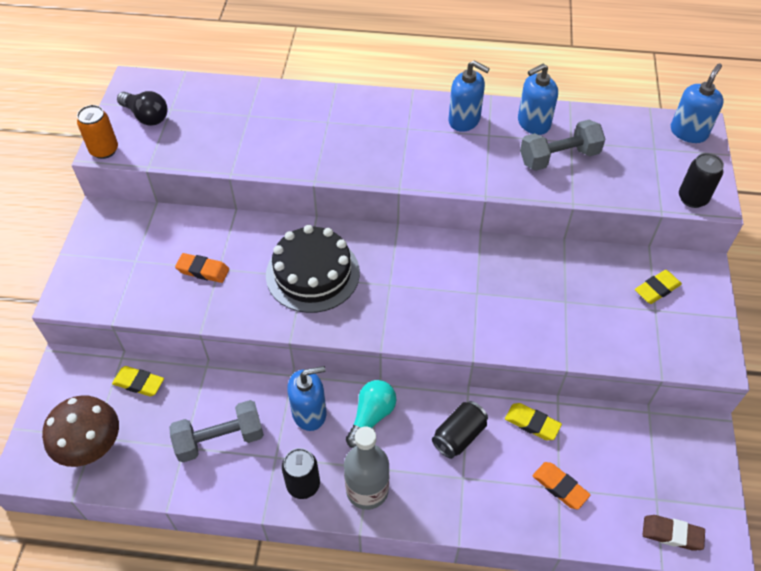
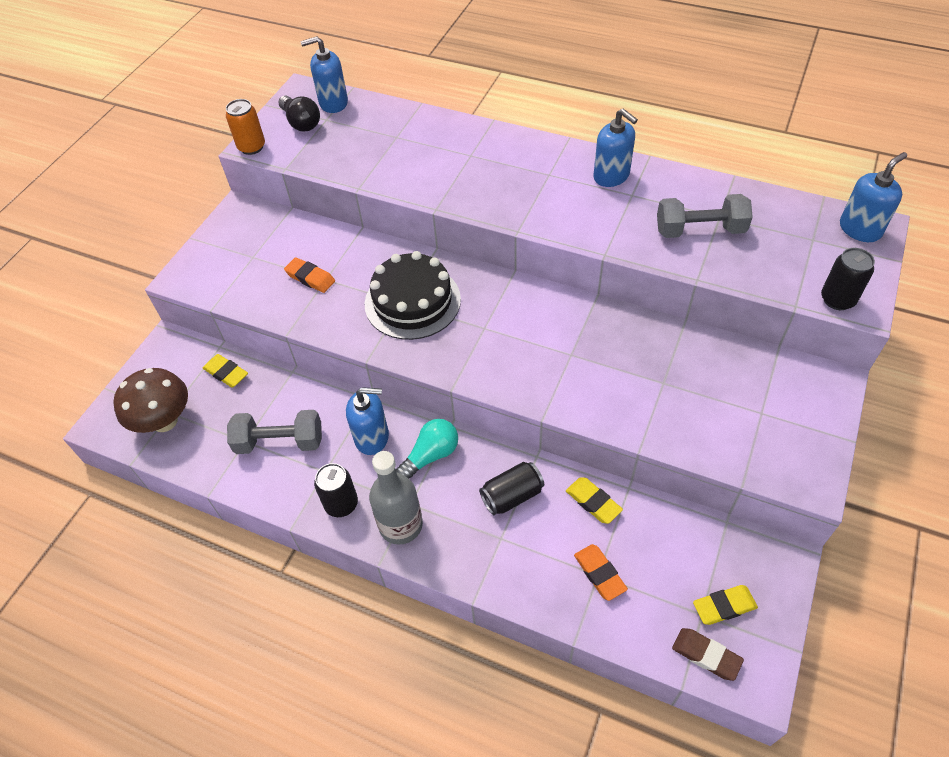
camera: 20 degrees right, 0 degrees up
blue soap dispenser [518,64,558,135] -> blue soap dispenser moved to [301,36,348,113]
yellow eraser [635,270,682,304] -> yellow eraser moved to [693,585,758,625]

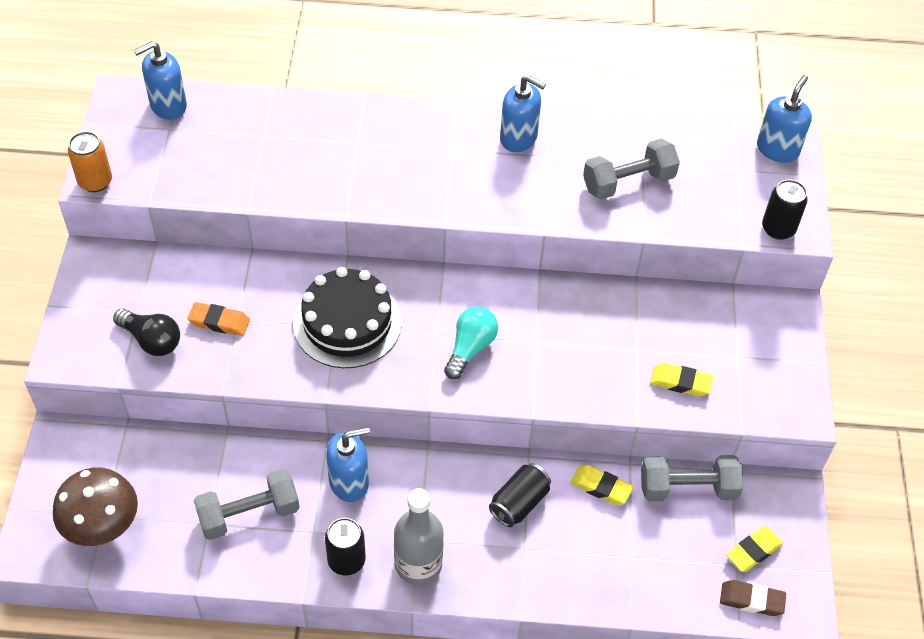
camera: 25 degrees left, 0 degrees up
yellow eraser [202,354,248,388] -> yellow eraser moved to [650,363,713,396]
black light bulb [278,95,320,132] -> black light bulb moved to [113,309,180,356]
turquoise light bulb [396,419,458,479] -> turquoise light bulb moved to [444,306,498,379]
orange eraser [574,544,628,601] -> none
none -> grey dumbbell [641,455,743,501]

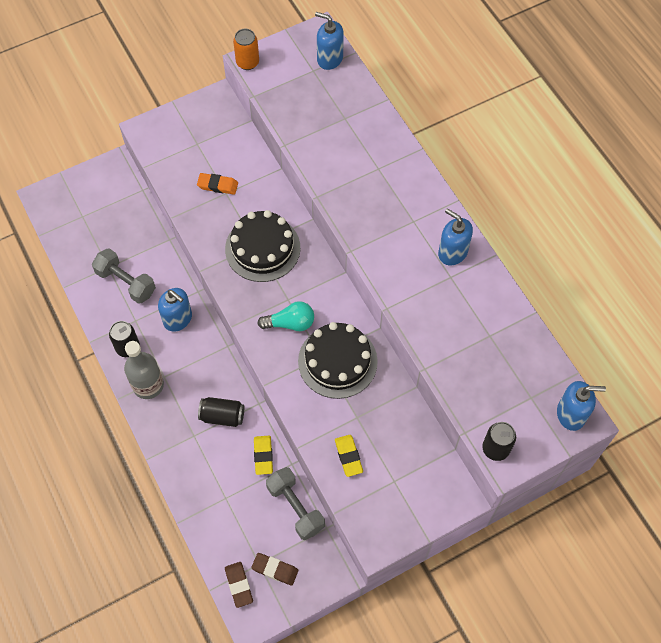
camera: 60 degrees right, 10 degrees up
brown mushroom [53,468,138,546] -> none
black light bulb [113,309,180,356] -> none
orange eraser [187,302,250,336] -> orange eraser turned 60 degrees counterclockwise [197,173,238,194]
blue soap dispenser [500,75,546,152] -> blue soap dispenser turned 135 degrees clockwise [438,208,473,266]
grey dumbbell [583,139,680,199] -> none
yellow eraser [726,526,783,572] -> brown eraser [251,553,298,586]
none -> black cake [298,322,378,399]

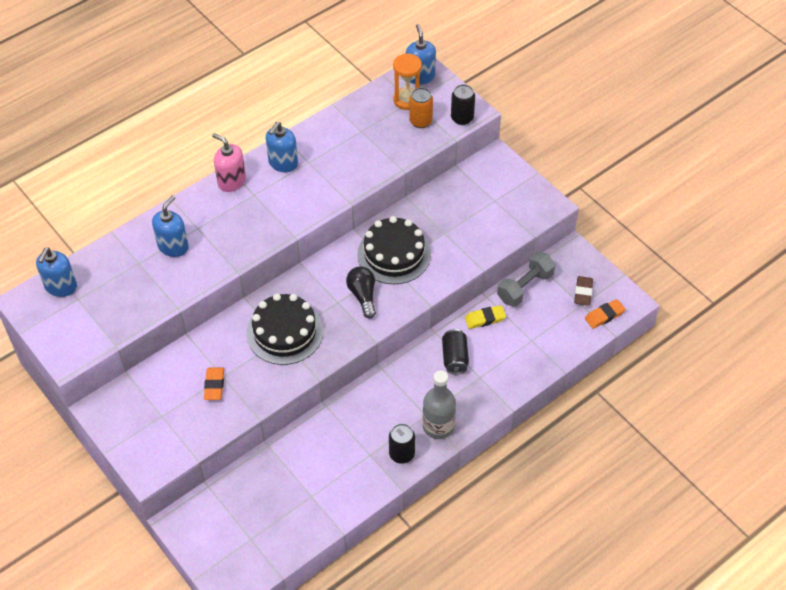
camera: 100 degrees left, 10 degrees down
grey dumbbell [92,248,156,304] -> none
blue soap dispenser [158,288,192,332] -> blue soap dispenser moved to [152,195,189,257]
brown eraser [225,562,253,608] -> orange eraser [585,299,625,329]
orange can [233,29,259,70] -> orange can moved to [409,87,433,128]
turquoise light bulb [257,301,314,331] -> black light bulb [346,266,376,319]
yellow eraser [335,435,363,477] -> none
none -> pink soap dispenser [212,133,246,192]
none -> orange hourglass [393,53,422,110]

